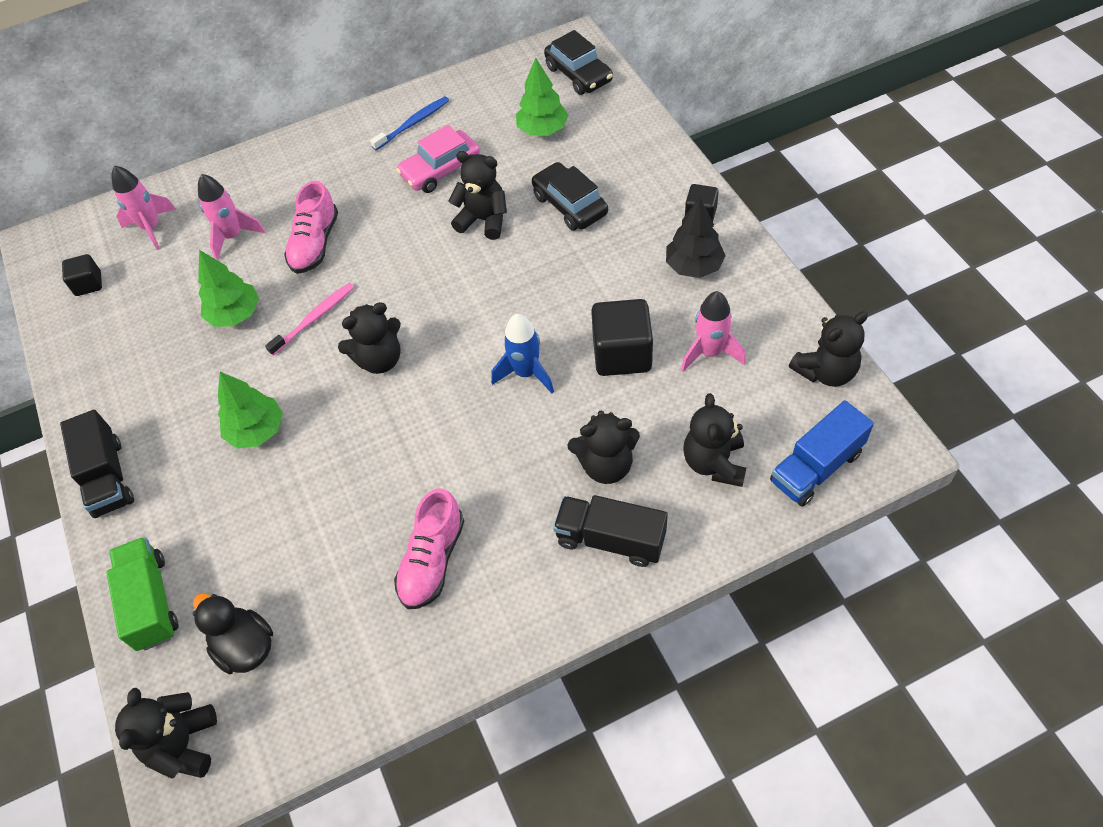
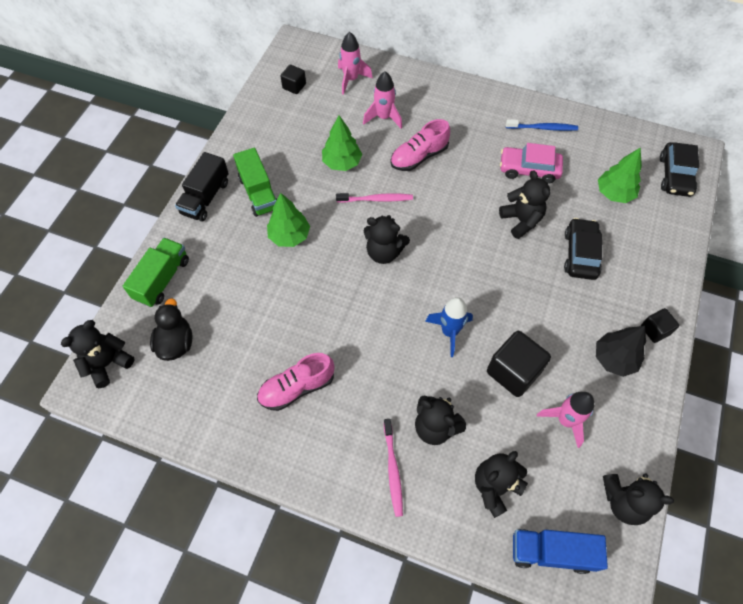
camera: 40 degrees right, 5 degrees up
black truck [553,495,668,567] -> pink toothbrush [384,419,403,517]
none -> green truck [233,148,277,217]

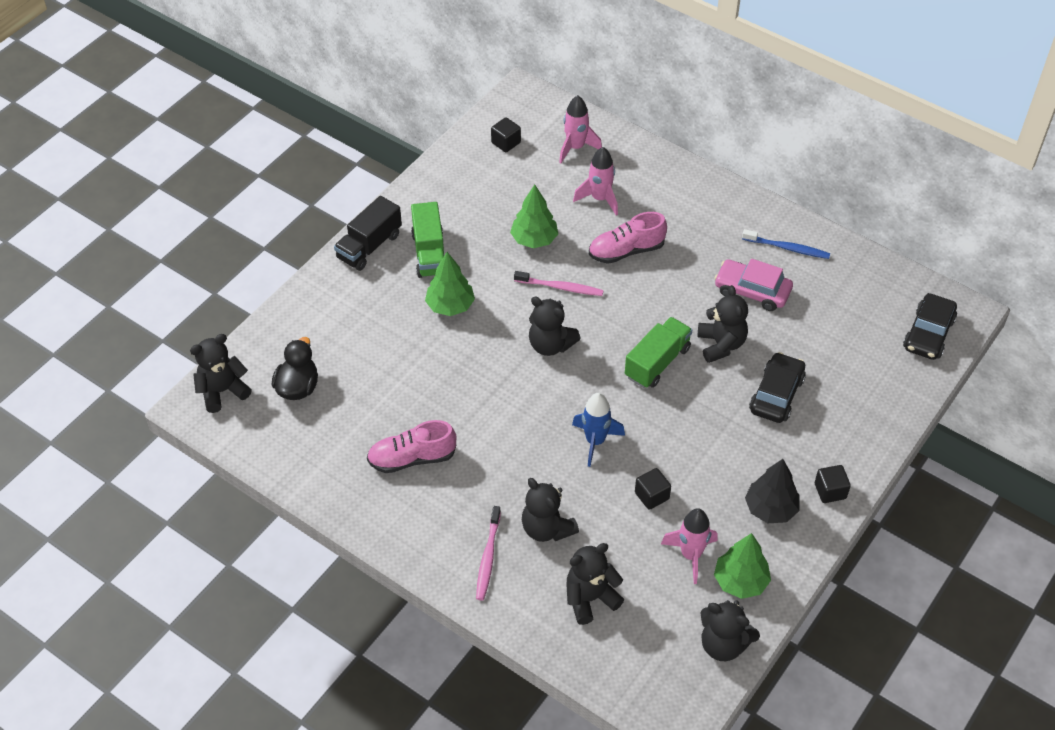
camera: 15 degrees right, 10 degrees down
green truck [123,238,189,307] -> green truck moved to [625,317,692,388]
black cube [487,331,551,397] -> black cube [635,468,671,510], size x0.56
blue truck [513,529,608,574] -> none
green tree [598,147,642,203] -> green tree moved to [714,533,771,599]

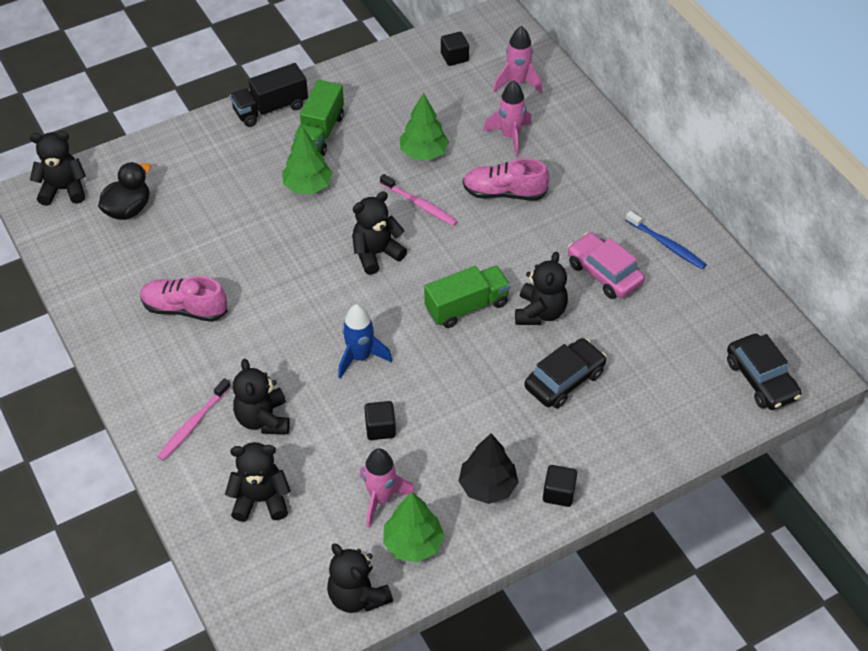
camera: 25 degrees right, 0 degrees up
black teddy bear [529,297,581,356] -> black teddy bear turned 90 degrees clockwise [352,191,407,275]
black car [903,293,957,360] -> black car turned 75 degrees counterclockwise [727,334,801,410]

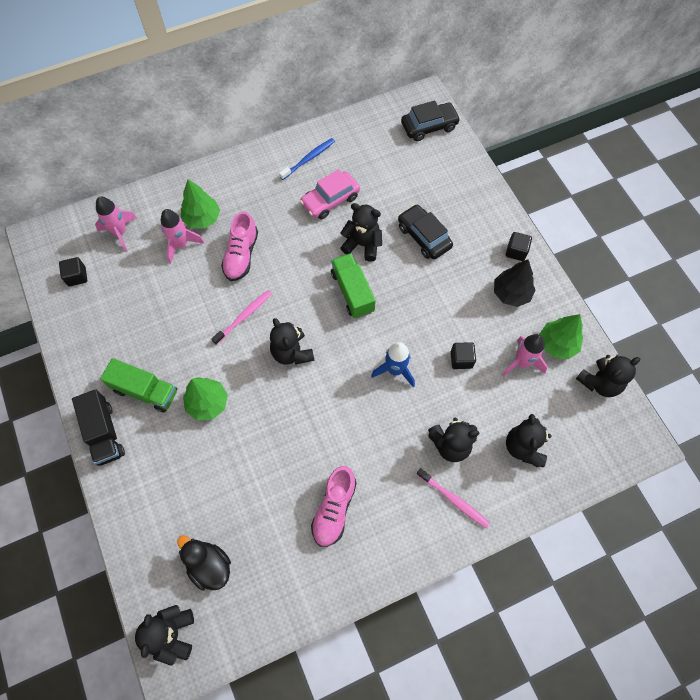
camera: 85 degrees left, 15 degrees up
green tree [400,93,449,160] -> green tree moved to [181,179,220,229]

